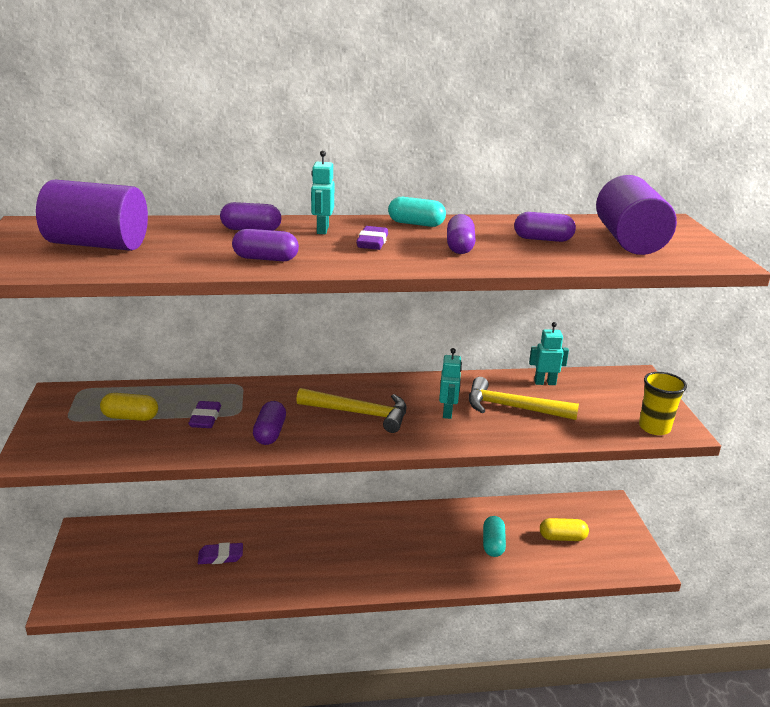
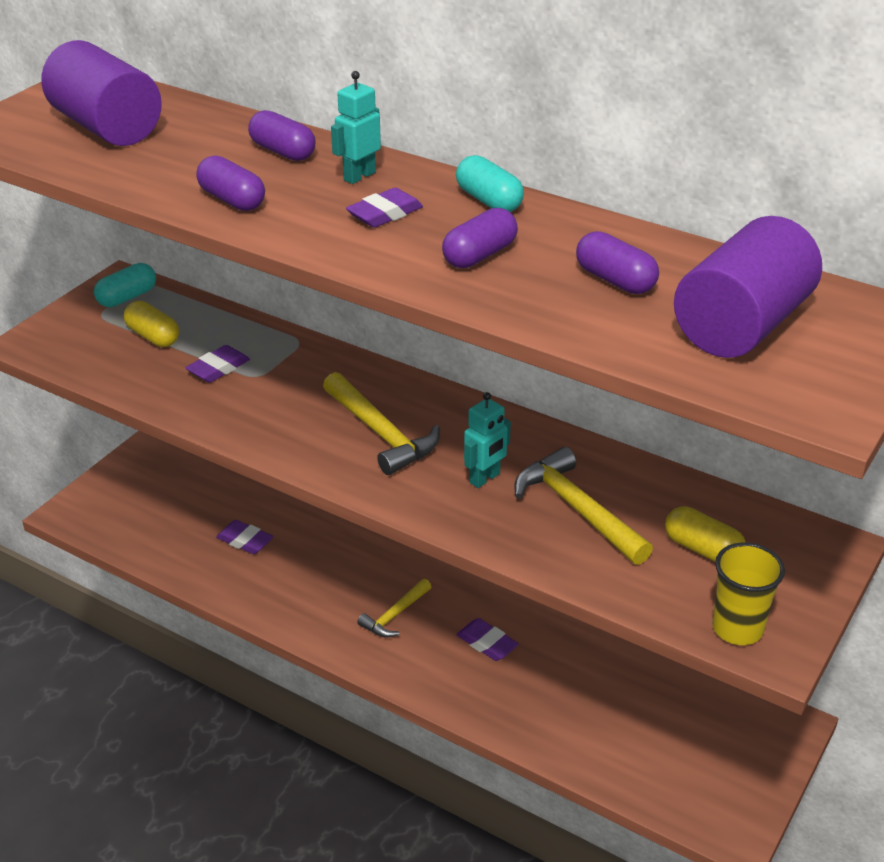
camera: 40 degrees right, 10 degrees up
purple capsule [253,401,286,445] -> none
turquoise capsule [483,516,506,557] -> turquoise capsule moved to [94,263,156,307]
turquoise robot [529,322,569,385] -> none
yellow capsule [540,518,589,541] -> yellow capsule moved to [665,506,746,562]
none -> yellow hammer [357,579,431,638]
none -> purple eraser [456,618,519,661]

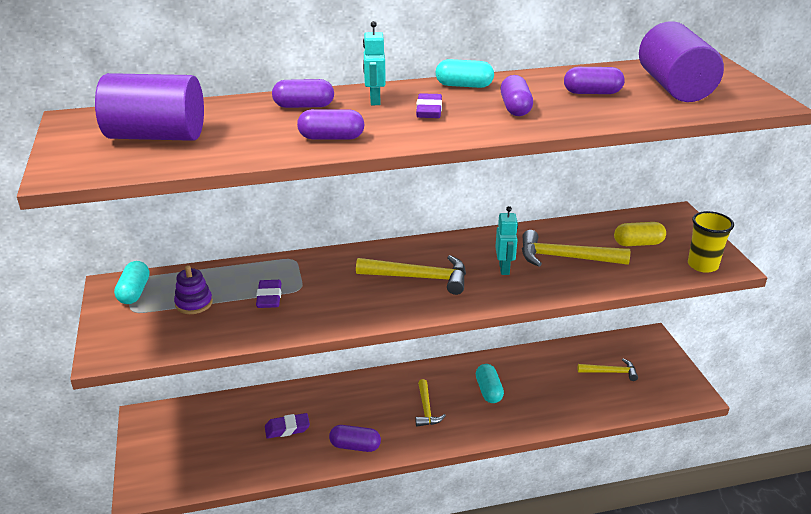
camera: 45 degrees left, 5 degrees down
yellow capsule [124,301,179,347] -> purple stacking toy [174,265,213,314]
purple eraser [456,618,519,661] -> turquoise capsule [476,364,504,403]
none -> purple capsule [329,425,381,452]
none -> yellow hammer [578,359,638,381]

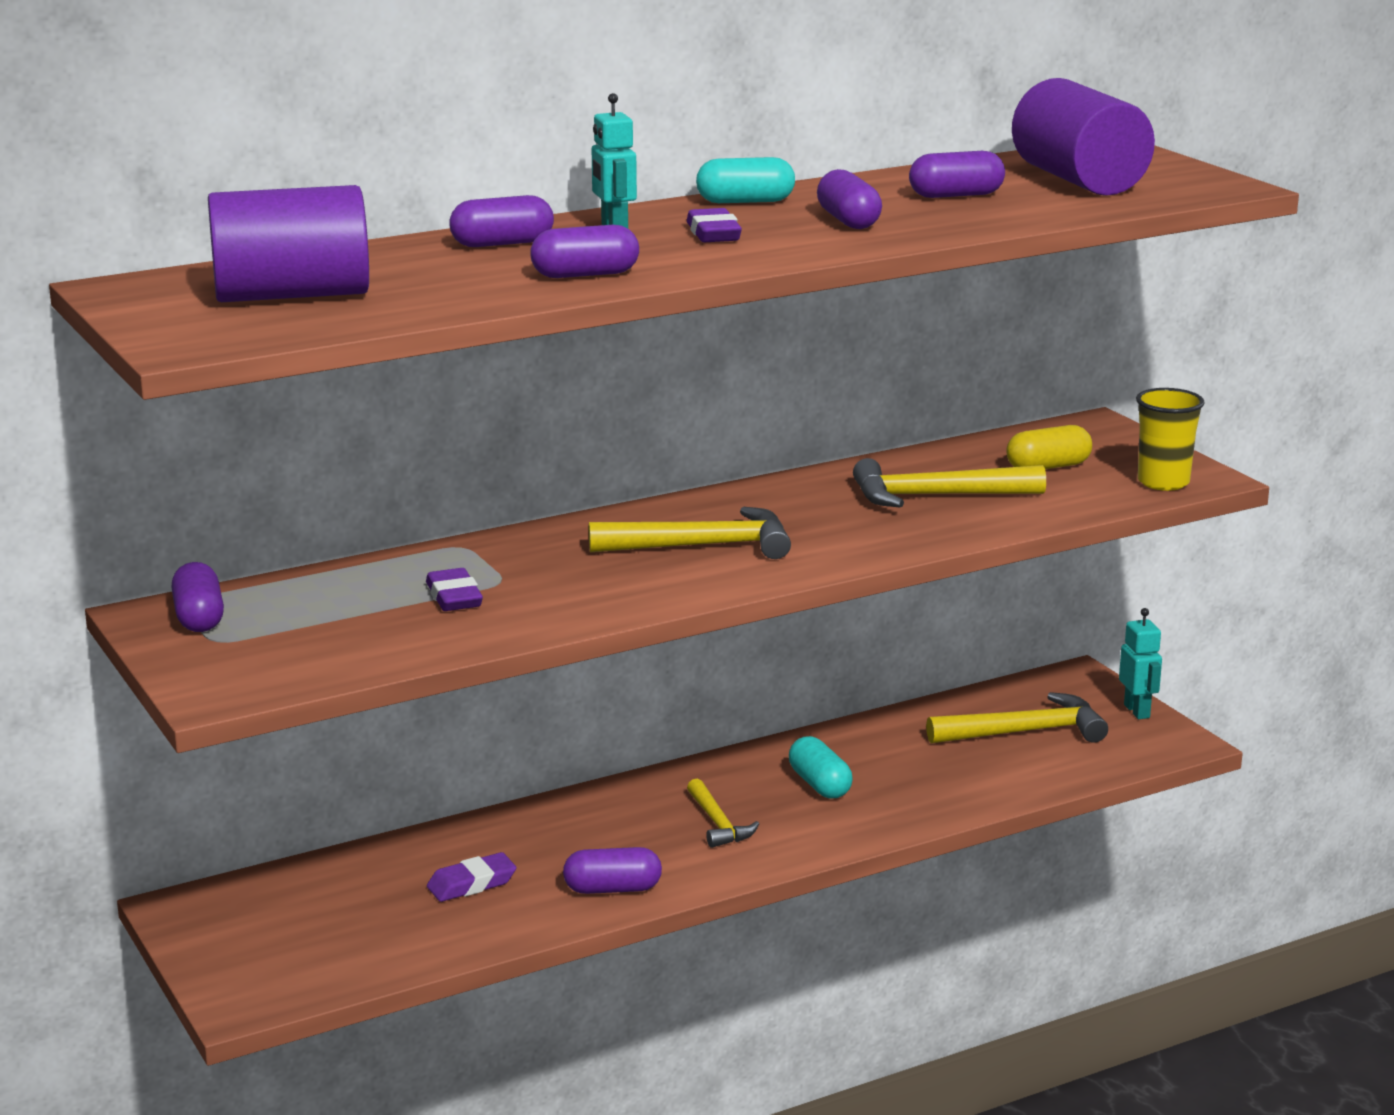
camera: 15 degrees left, 10 degrees down
turquoise capsule [114,261,150,304] -> purple capsule [171,562,224,632]
purple stacking toy [174,265,213,314] -> none
turquoise robot [495,206,518,275] -> turquoise robot moved to [1119,608,1162,719]
yellow hammer [578,359,638,381] -> yellow hammer [926,692,1108,743], size x1.63

